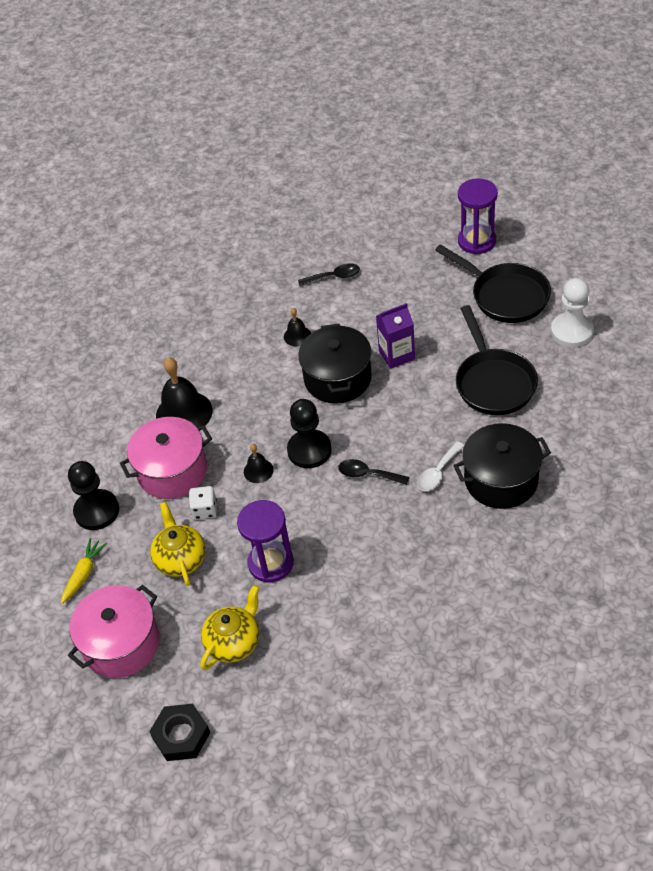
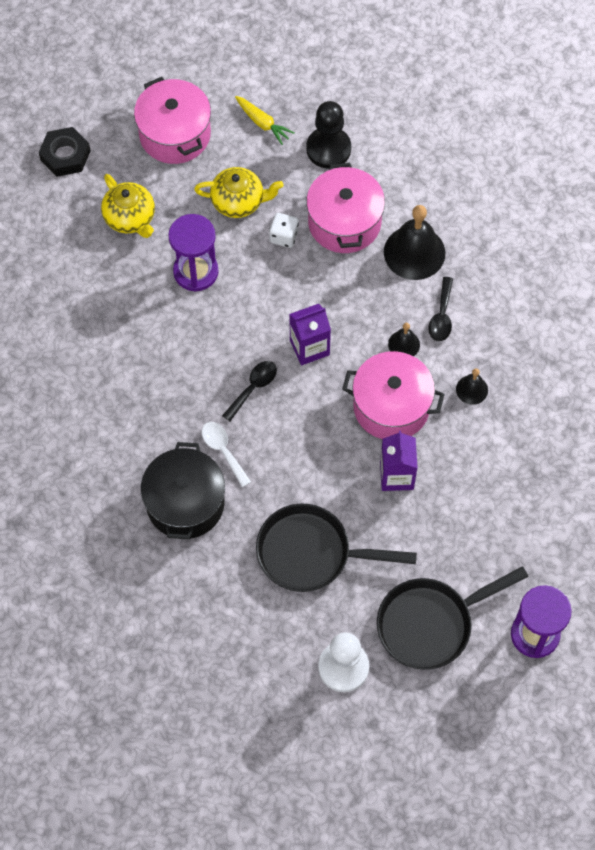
camera: 105 degrees right, 15 degrees up
black bell [244,444,274,483] -> black bell moved to [388,323,420,356]
black pawn [287,399,332,468] -> purple carton [289,304,331,365]
black spoon [298,263,360,286] -> black spoon moved to [428,277,453,341]
black pot [298,323,372,404] -> pink pot [342,351,445,439]

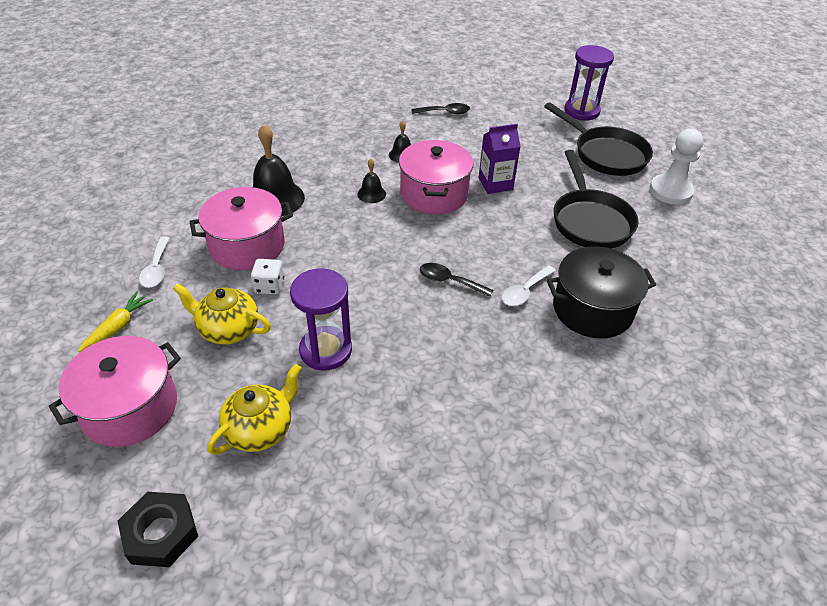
camera: 105 degrees left, 20 degrees down
yellow teapot [194,167,284,218] -> yellow teapot turned 60 degrees counterclockwise [173,283,271,344]
purple carton [289,304,331,365] -> none
black pawn [306,101,351,169] -> white spoon [139,237,169,288]
black spoon [428,277,453,341] -> black spoon moved to [411,103,470,114]

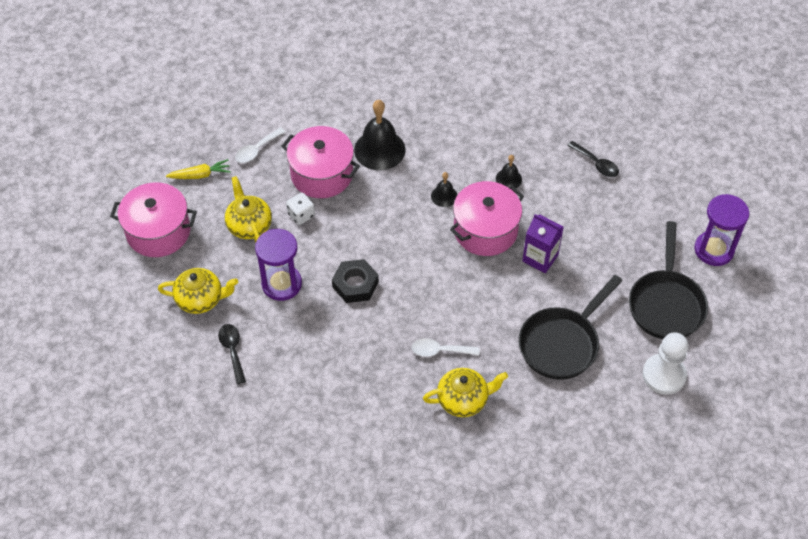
camera: 50 degrees right, 10 degrees up
black nut [118,492,198,567] -> black nut moved to [332,259,379,303]
black spoon [420,263,494,297] -> black spoon moved to [218,324,246,384]
black pot [547,246,656,338] -> yellow teapot [423,368,508,417]

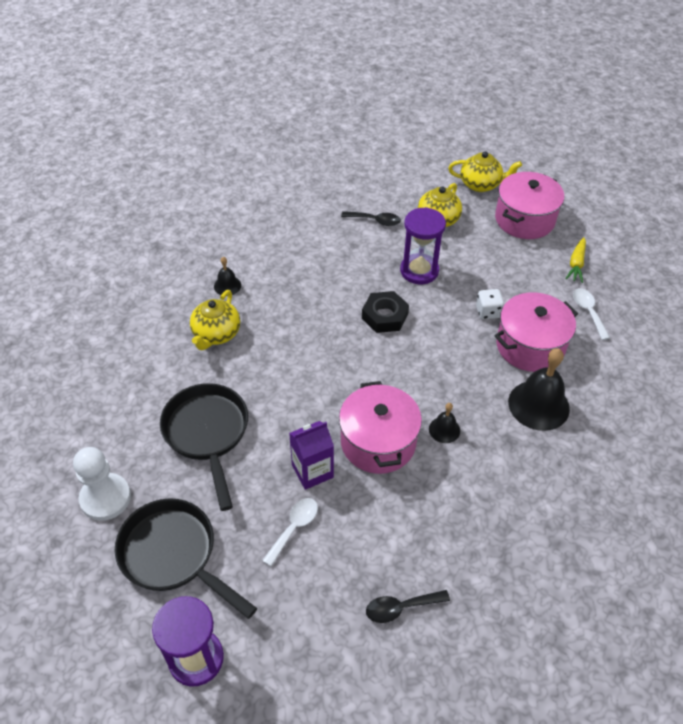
camera: 120 degrees right, 5 degrees down
yellow teapot [225,176,272,242] -> yellow teapot moved to [448,151,522,192]
white spoon [412,338,480,357] -> white spoon moved to [262,498,318,567]
black bell [496,155,522,188] -> black bell moved to [214,257,241,296]

